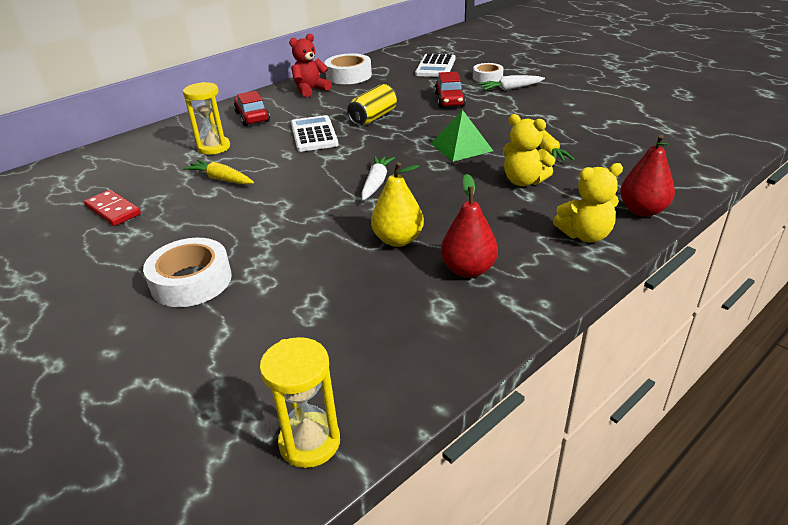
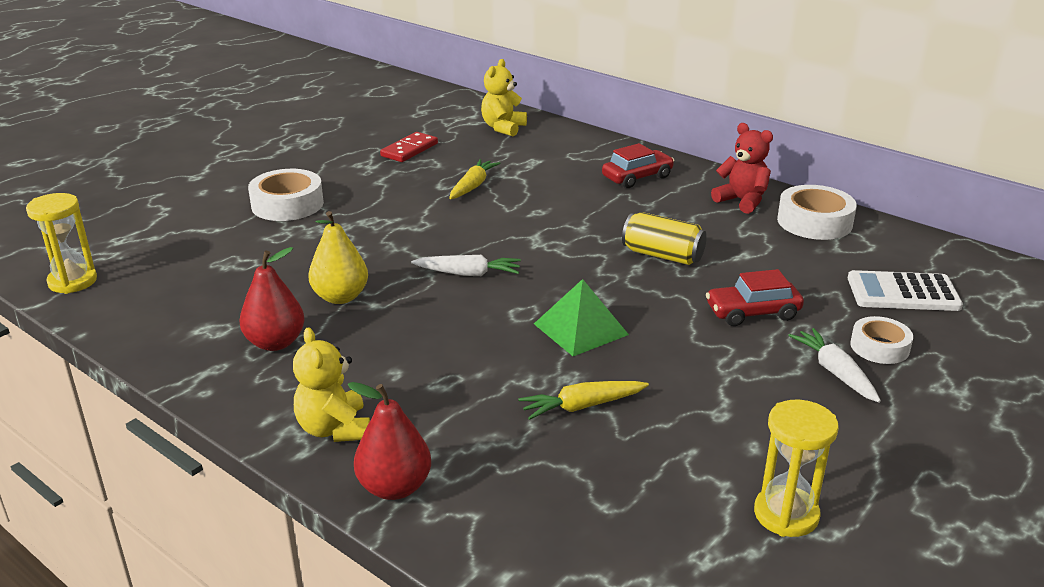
camera: 80 degrees right, 5 degrees down
yellow hourglass [183,82,230,155] -> yellow hourglass moved to [754,400,839,537]
white calculator [291,115,339,152] -> none
yellow teddy bear [503,114,555,186] -> yellow teddy bear moved to [481,59,527,136]

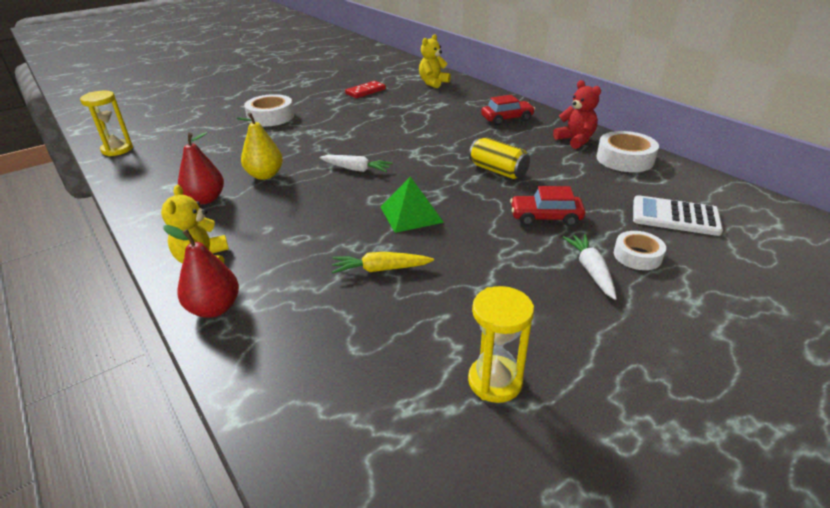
camera: 15 degrees right, 5 degrees up
yellow carrot [449,159,500,199] -> none

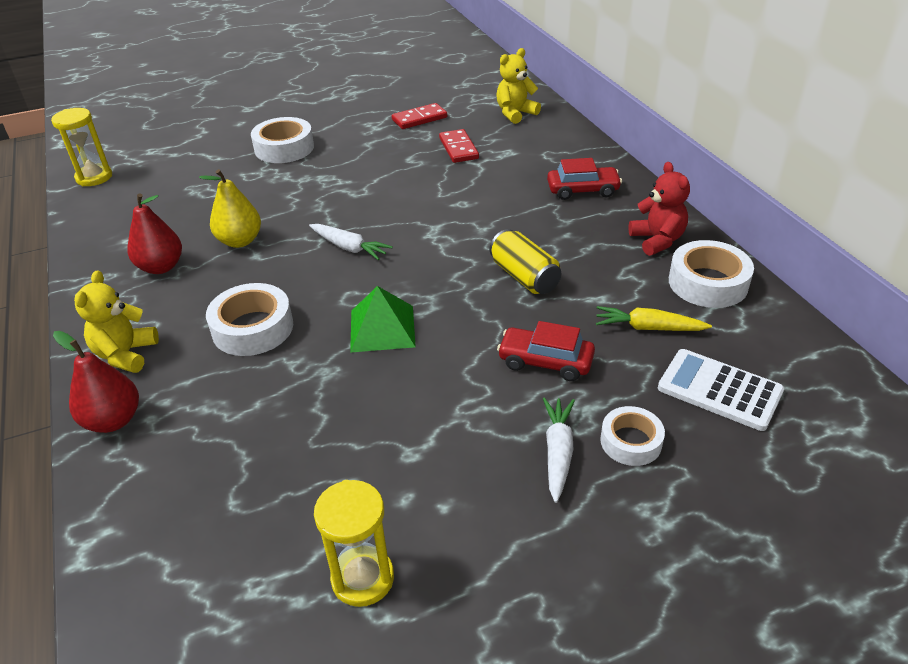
camera: 15 degrees right, 5 degrees up
yellow carrot [332,252,434,274] -> yellow carrot moved to [596,306,712,331]
none -> white tape [206,283,293,356]
none -> red domino [439,129,479,163]

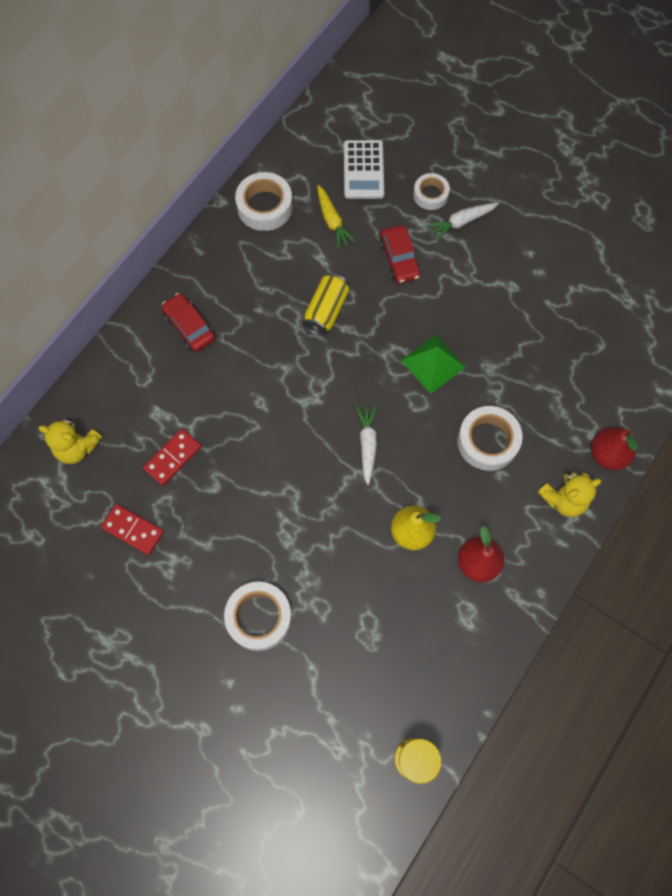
camera: 125 degrees left, 30 degrees up
yellow hourglass [314,480,394,607] -> none
red teddy bear [628,162,690,256] -> none

